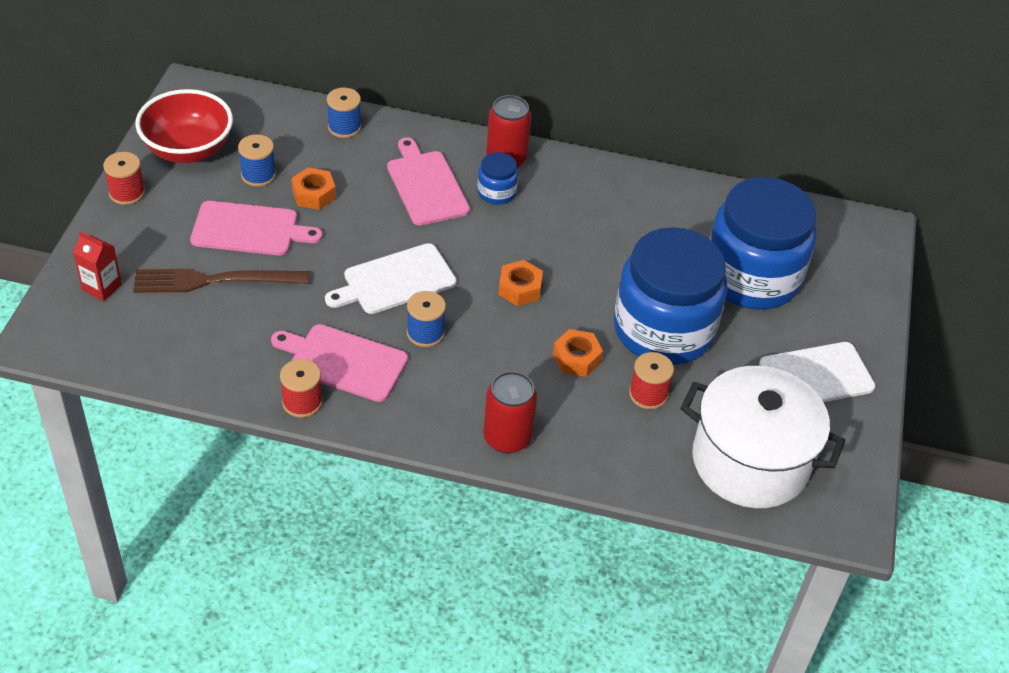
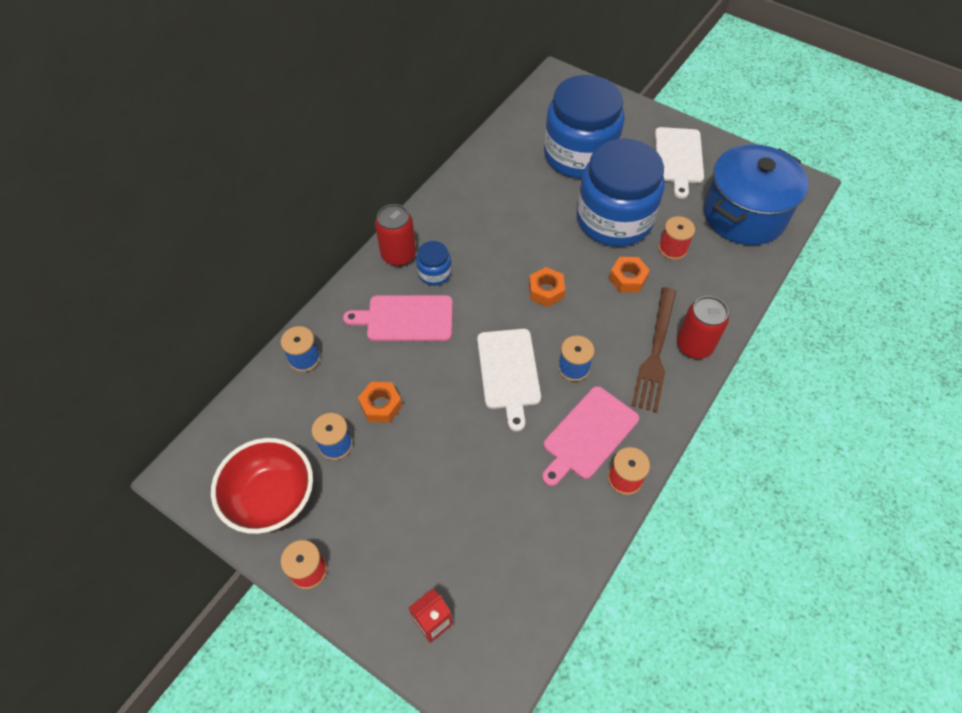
camera: 65 degrees left, 10 degrees up
brown fork [133,269,309,293] -> brown fork moved to [632,287,676,412]
pink cutting board [190,201,322,256] -> none
white pot [681,366,845,508] -> blue pot [704,144,809,245]

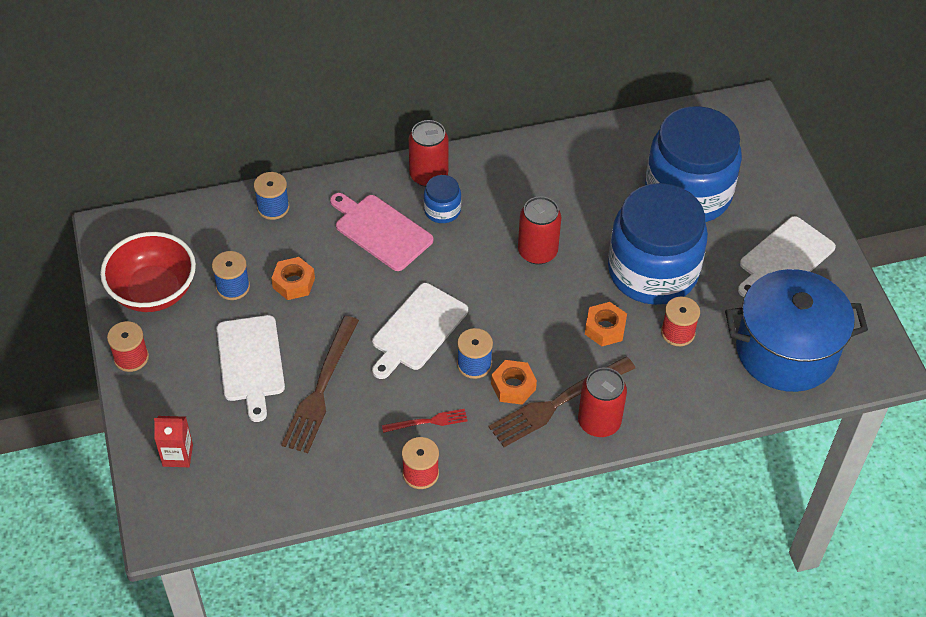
camera: 40 degrees right, 5 degrees down
orange nut [529,267,565,307] -> orange nut moved to [491,360,537,405]
pink cutting board [542,386,639,486] -> red fork [382,409,468,433]
none -> white cutting board [216,315,285,422]
none -> brown fork [281,316,359,453]
none -> red can [518,196,561,265]

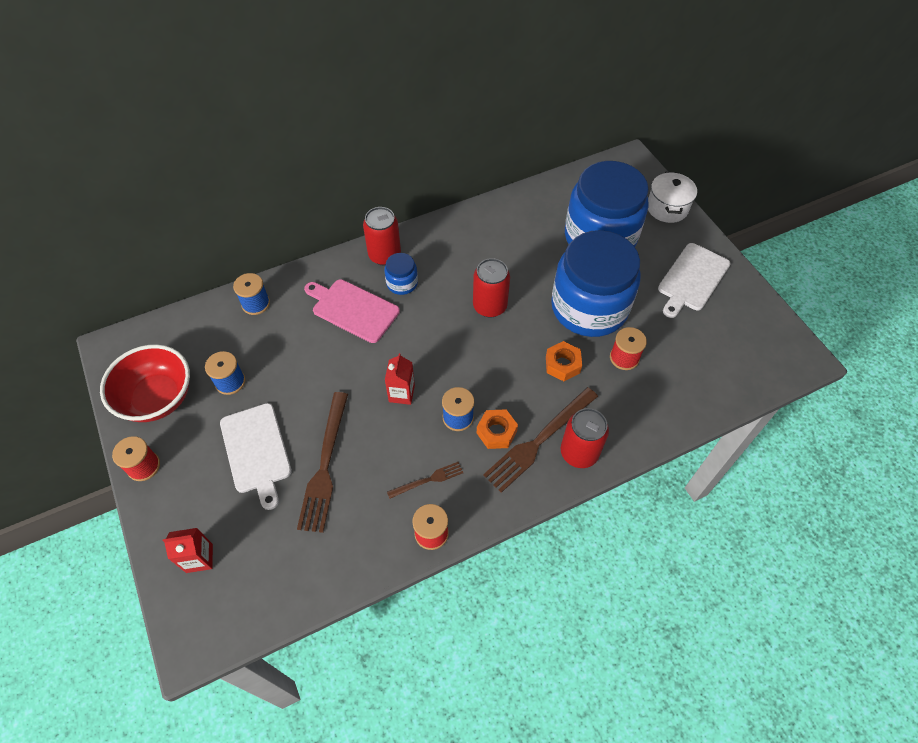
camera: 10 degrees left, 5 degrees up
orange nut [271,257,315,300] -> none
white cutting board [372,283,468,379] -> red carton [385,353,415,405]
red fork [382,409,468,433] -> brown fork [387,462,463,499]
blue pot [725,269,868,392] -> none
none -> white pot [648,172,697,223]

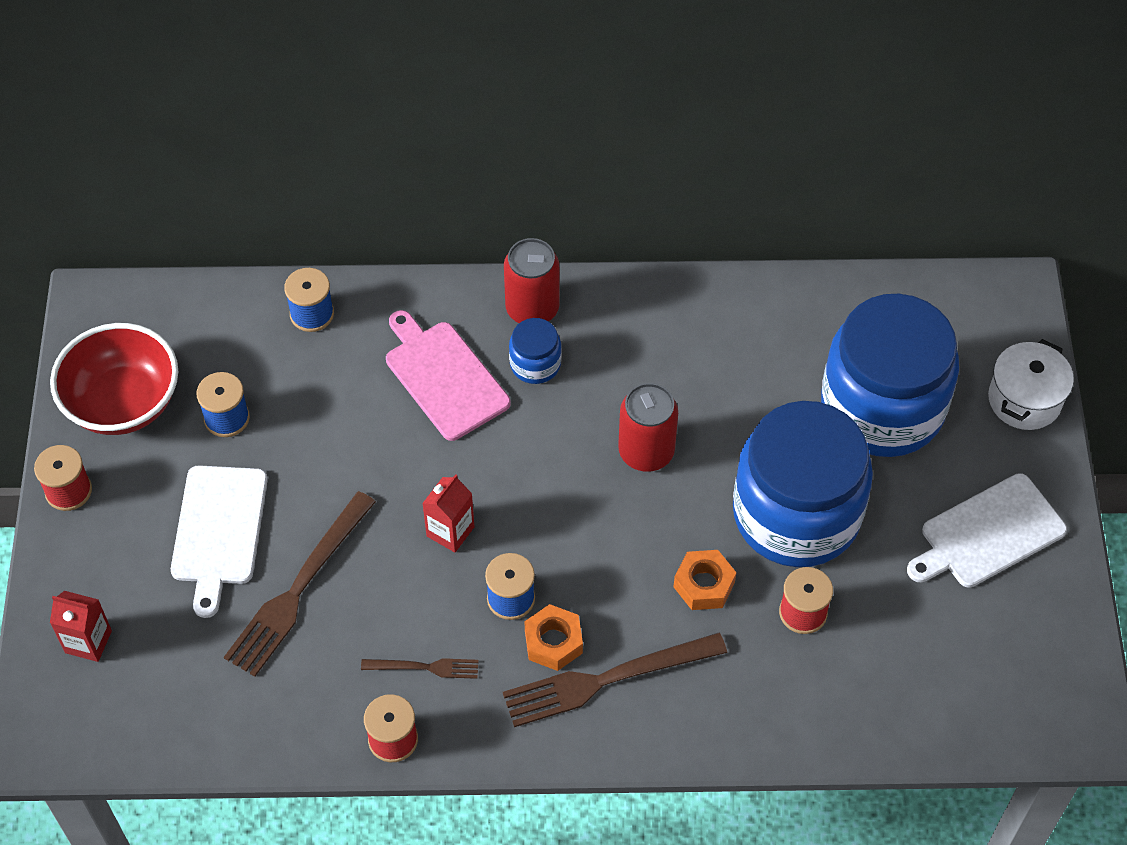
camera: 25 degrees right, 0 degrees up
red can [561,408,609,468] -> none

